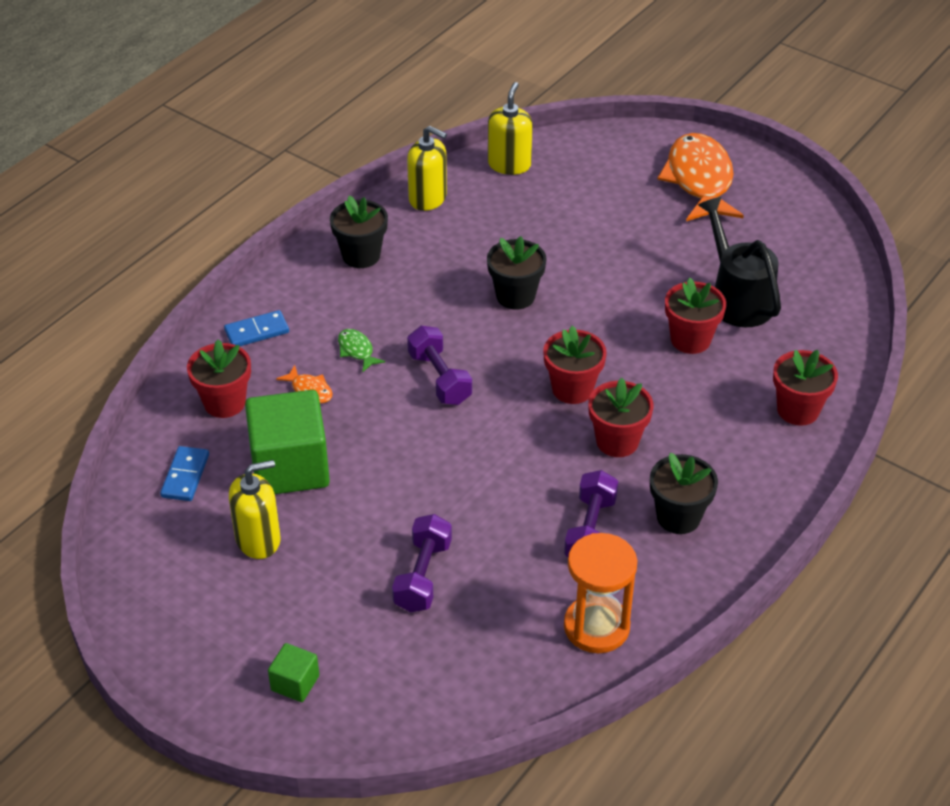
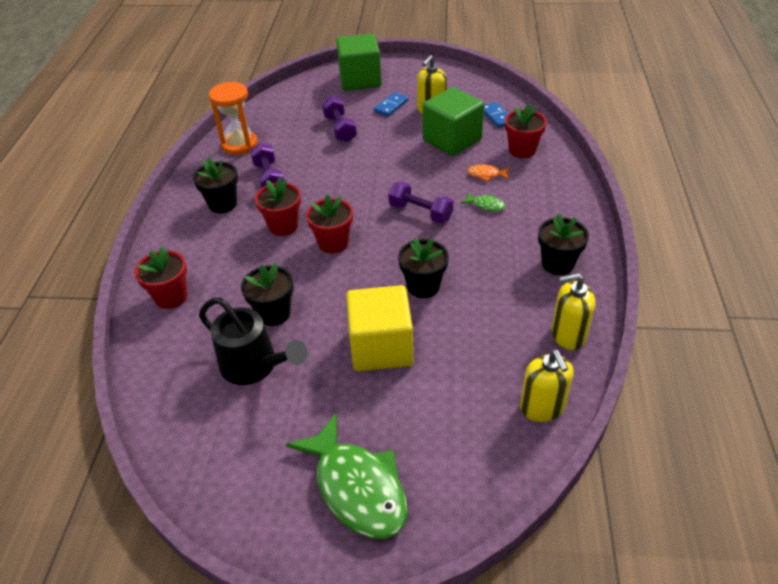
camera: 150 degrees right, 0 degrees up
blue domino [224,310,289,346] -> blue domino moved to [374,92,409,117]
green cube [268,643,319,702] -> green cube [336,34,382,91], size x2.17
orange fish [657,133,744,221] -> green fish [286,413,408,539]
red flower pot [665,278,726,354] -> black flower pot [241,263,294,326]
none -> yellow cube [346,285,413,371]

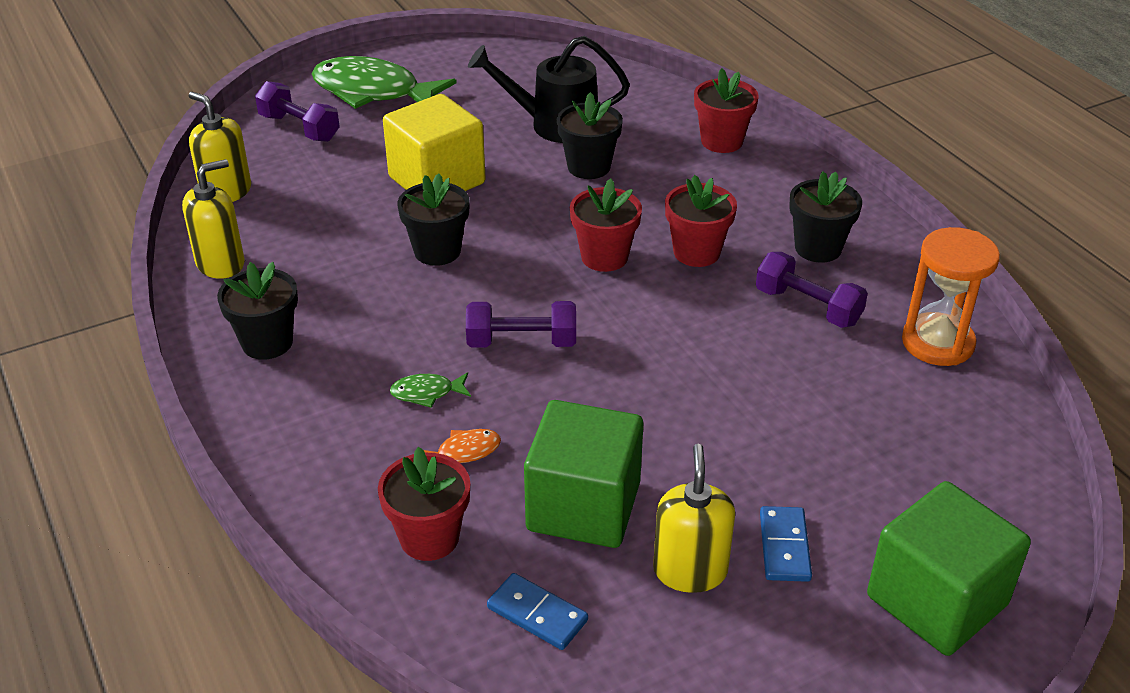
camera: 145 degrees right, 5 degrees down
purple dumbbell [322,96,357,142] -> purple dumbbell moved to [255,81,340,142]

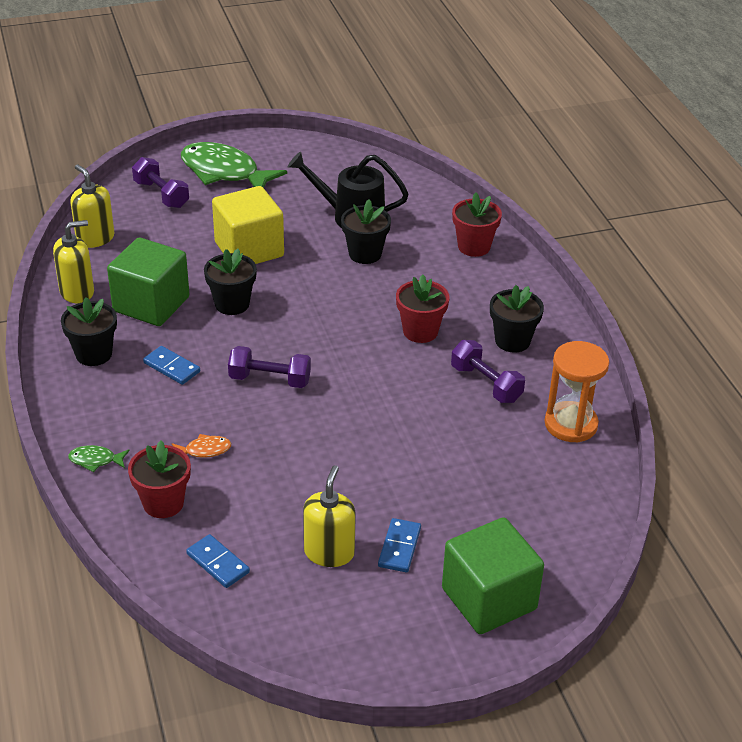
camera: 10 degrees right, 0 degrees up
green fish [390,372,471,408] -> green fish moved to [68,445,130,472]
green cube [524,400,643,548] -> green cube moved to [107,237,189,326]
red flower pot [570,179,642,272] -> none
none -> blue domino [143,346,200,385]

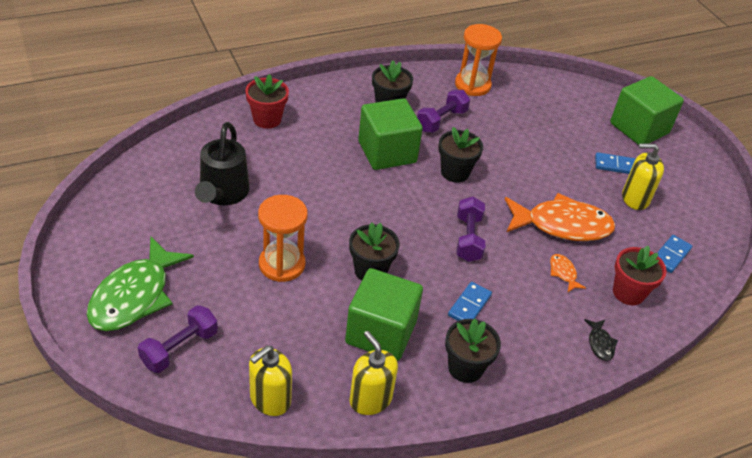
camera: 100 degrees left, 5 degrees up
green fish [68,445,130,472] -> black fish [584,319,618,361]
yellow cube [212,186,284,264] -> orange hourglass [258,195,308,282]
black flower pot [341,199,391,264] -> black flower pot moved to [438,127,483,183]
red flower pot [396,274,449,343] -> green cube [358,98,423,170]
none -> orange fish [505,193,615,241]

